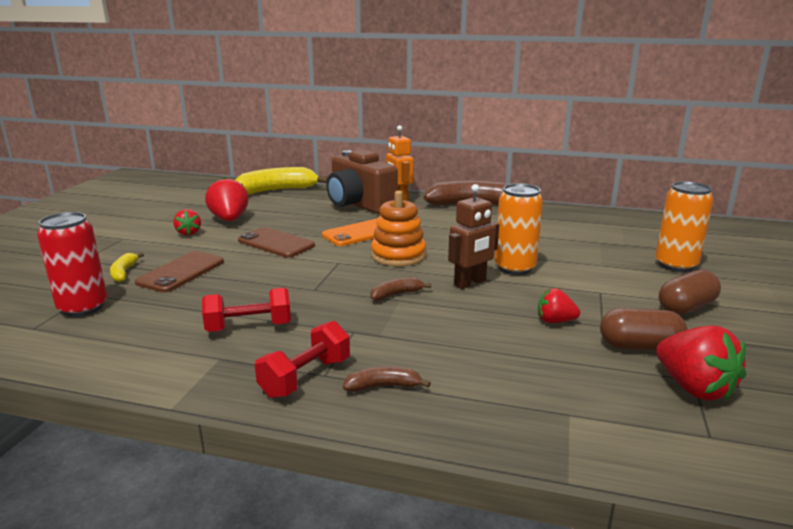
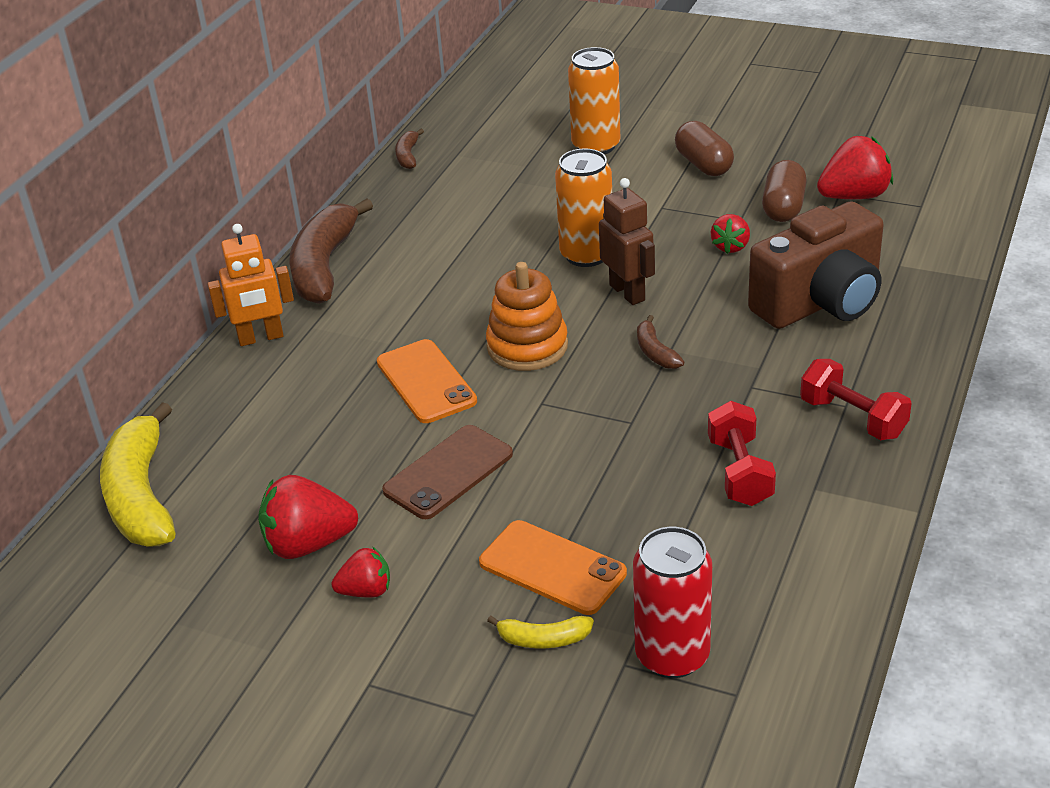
camera: 80 degrees left, 15 degrees up
brown phone [135,251,224,293] -> orange phone [479,520,627,615]
brown camera [326,149,398,214] -> brown camera moved to [748,201,884,329]
brown banana [343,366,431,392] -> brown banana moved to [395,129,424,169]

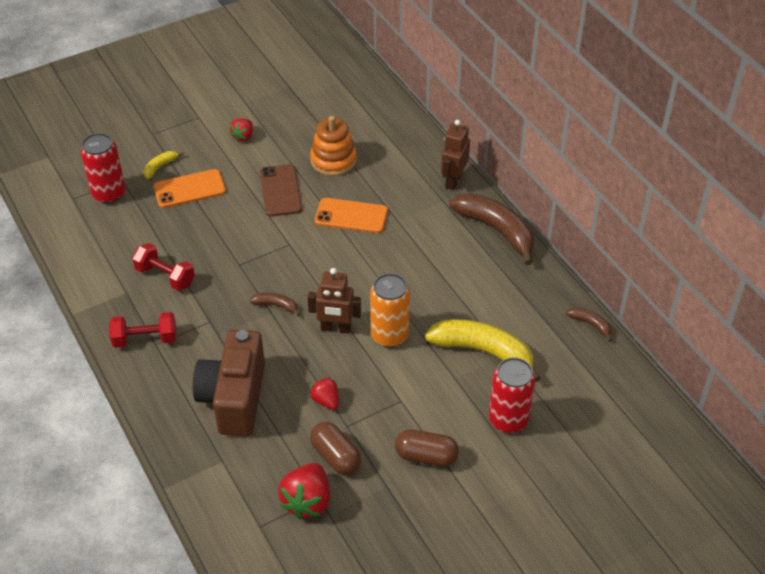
camera: 125 degrees right, 10 degrees up
yellow banana [100,402,176,547] -> yellow banana moved to [425,319,541,382]
orange robot [208,224,294,346] -> brown robot [441,120,470,190]
red strawberry [258,475,358,559] -> none
orange stacking toy [486,262,568,371] -> orange stacking toy moved to [310,116,357,176]
orange can [568,47,620,155] -> red can [489,357,535,433]

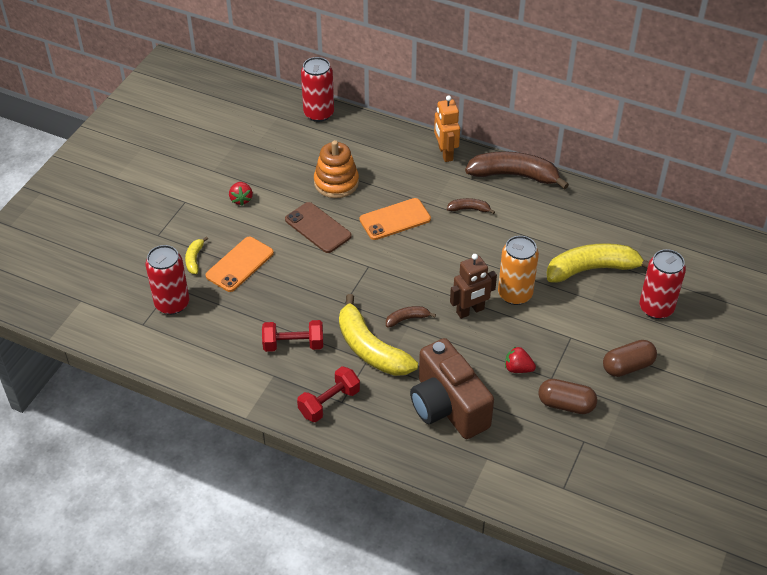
camera: 35 degrees left, 0 degrees up
red strawberry [278,463,330,520] -> none
brown robot [441,120,470,190] -> orange robot [434,96,460,162]
brown banana [566,307,612,342] -> brown banana moved to [447,198,495,214]
none -> red can [301,57,334,122]
none -> yellow banana [339,294,418,376]

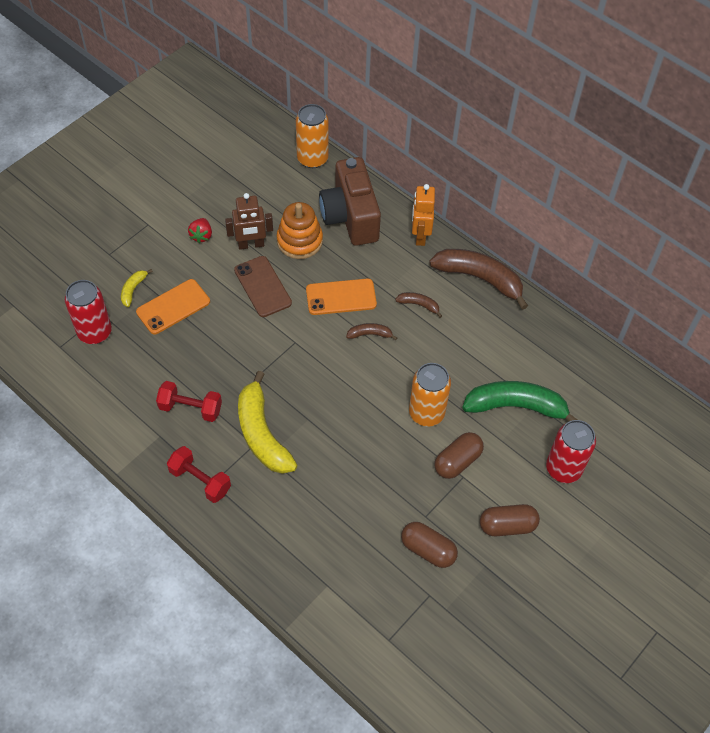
camera: 15 degrees right, 10 degrees up
red dumbbell [297,366,360,422] -> red dumbbell turned 60 degrees clockwise [167,446,231,503]
red can [301,57,334,122] -> orange can [296,104,329,168]
brown banana [386,306,436,328] -> brown banana moved to [346,323,397,340]
brown camera [410,338,494,439] -> brown camera moved to [319,157,381,246]
brown robot [450,254,497,319] -> brown robot moved to [225,193,273,250]
red strawberry [505,346,536,373] -> none
yellow banana [547,243,649,282] -> green banana [462,381,577,421]
none -> brown capsule [435,432,484,479]

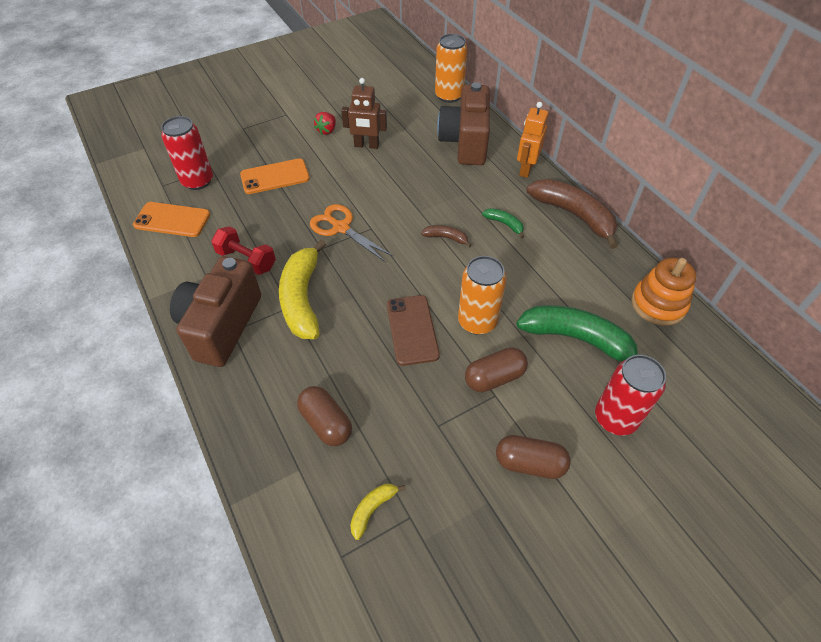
camera: 20 degrees right, 5 degrees down
yellow banana [121,269,153,307] -> yellow banana moved to [350,484,406,540]
red dumbbell [167,446,231,503] -> brown camera [170,256,261,367]
brown phone [234,256,292,317] -> brown phone moved to [387,295,440,366]
orange stacking toy [277,202,323,259] -> orange stacking toy moved to [631,258,696,326]
orange phone [306,279,377,315] -> orange phone moved to [133,202,210,237]
brown banana [395,292,442,318] -> green banana [482,208,524,238]
brown capsule [401,522,458,568] -> brown capsule moved to [297,386,352,446]
none -> orange scissors [310,204,393,262]

